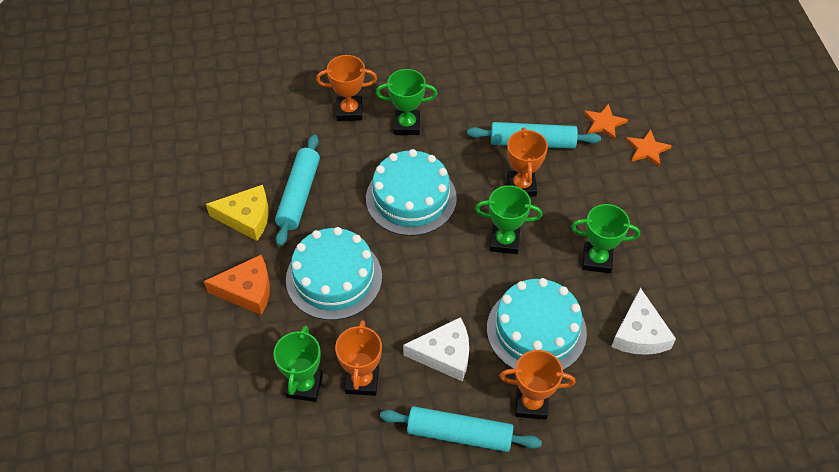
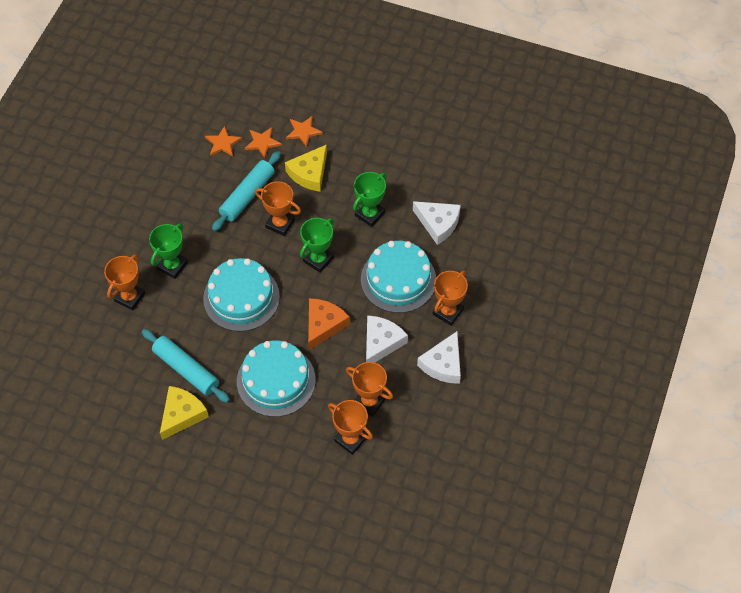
camera: 60 degrees left, 5 degrees up
orange cheese [204,255,270,315] -> orange cheese moved to [308,298,350,350]
green trophy [273,326,323,402] -> orange trophy [328,400,373,455]
turquoise rolling pin [380,406,542,452] -> white cheese [417,331,461,384]
none -> orange star [205,126,242,157]
none -> yellow cheese [285,144,327,192]

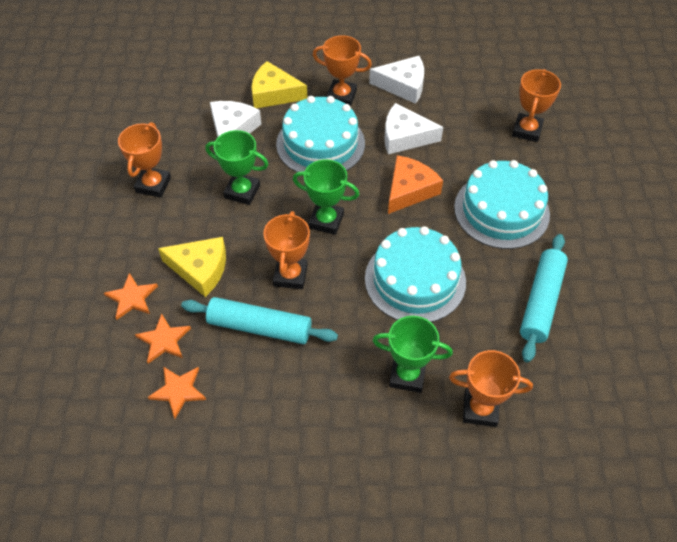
camera: 110 degrees left, 5 degrees down
yellow cheese [160,386,209,440] -> yellow cheese moved to [251,61,307,108]
orange cheese [308,298,350,350] -> orange cheese turned 120 degrees clockwise [388,155,443,214]
orange trophy [346,362,393,417] -> orange trophy moved to [118,122,171,198]

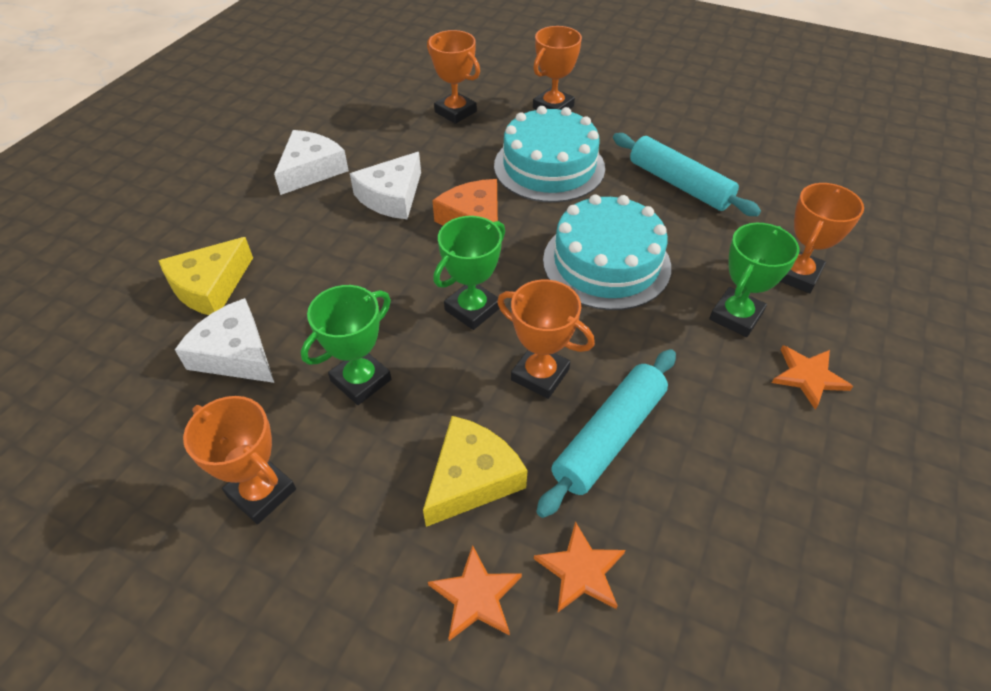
camera: 65 degrees left, 5 degrees down
orange star [148,367,206,419] -> orange star moved to [772,345,853,410]
turquoise cake [276,96,365,172] -> none
orange trophy [313,35,372,107] -> orange trophy moved to [533,26,582,110]

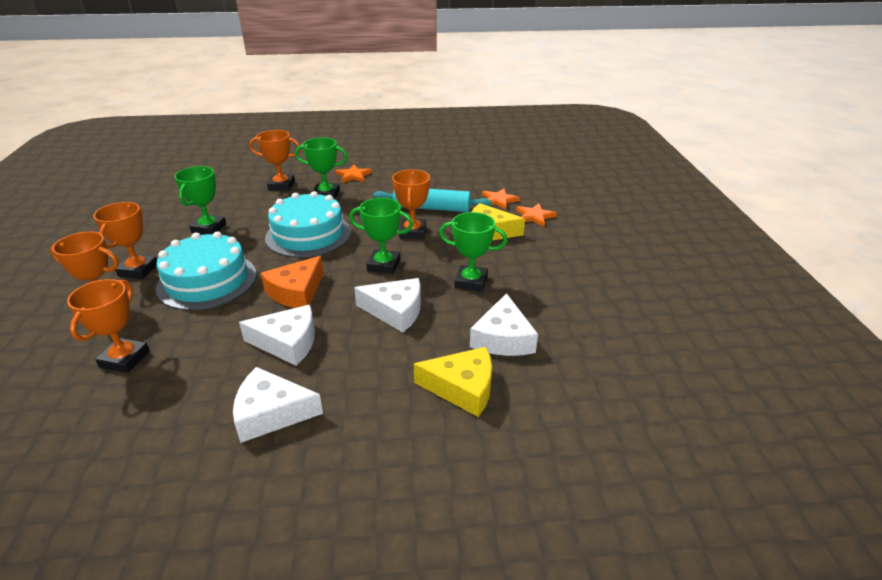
camera: 120 degrees left, 15 degrees down
orange trophy [183,396,296,524] -> orange trophy moved to [93,202,157,279]
turquoise rolling pin [613,133,761,216] -> green trophy [174,166,226,235]
none -> white cheese [354,278,421,332]

